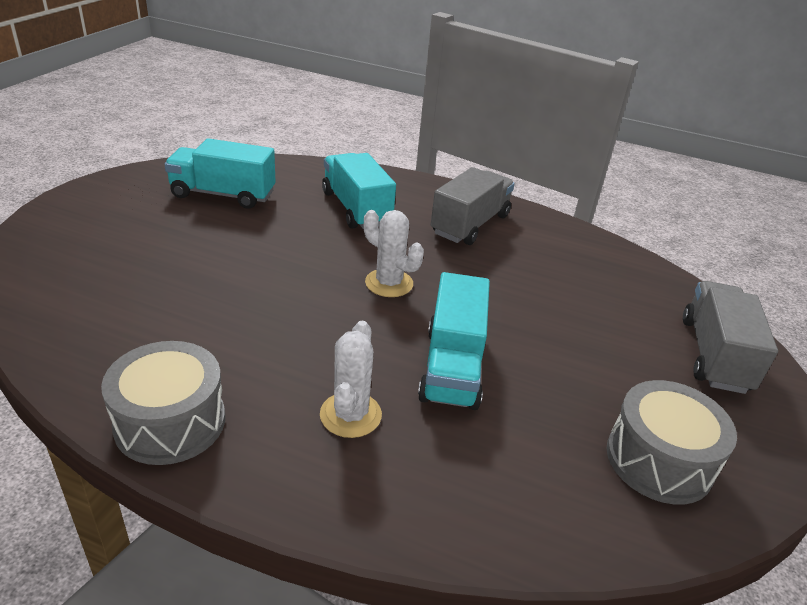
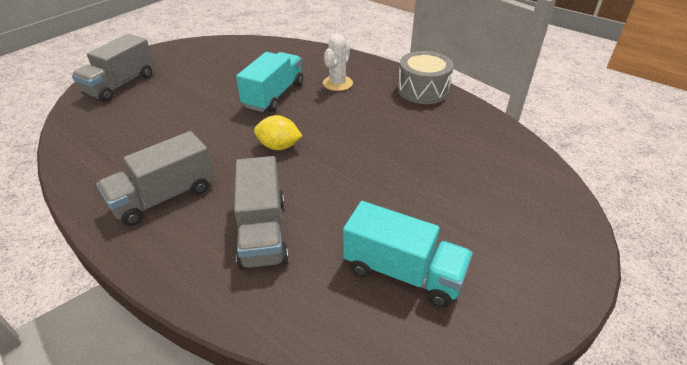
camera: 160 degrees left, 5 degrees up
turquoise truck [322,153,396,229] -> grey truck [234,156,288,269]
white cactus [364,210,424,297] -> yellow lemon [254,115,302,150]
grey drum [606,380,737,505] -> none

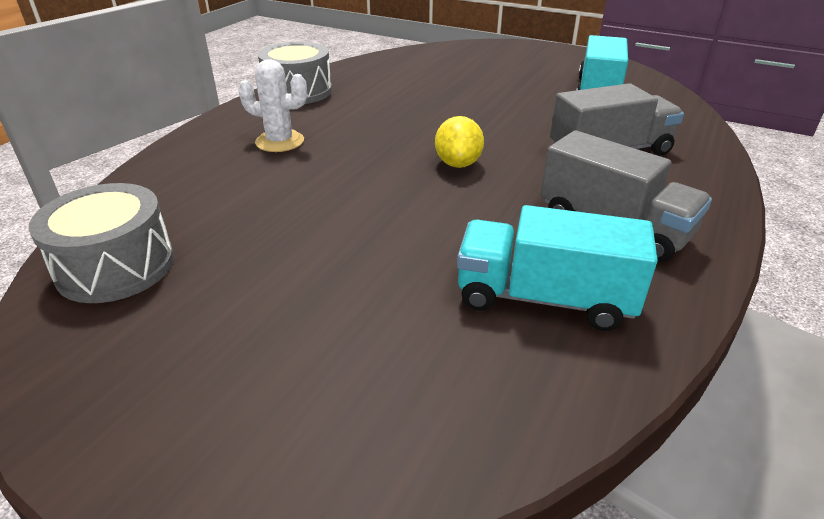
camera: 100 degrees left, 5 degrees down
grey truck [72,34,154,102] -> none
turquoise truck [236,52,303,112] -> turquoise truck moved to [457,205,658,331]
none -> grey drum [29,183,174,303]

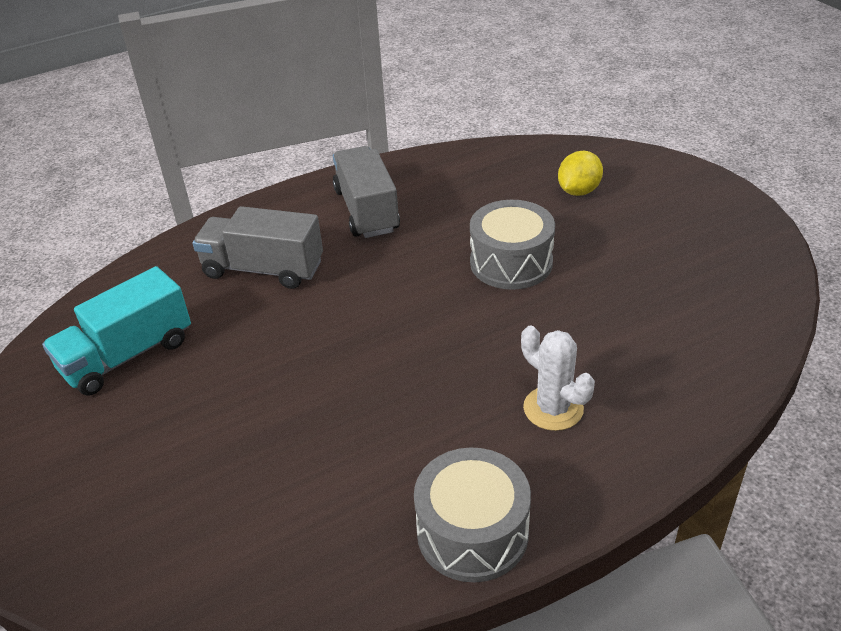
camera: 145 degrees left, 5 degrees up
grey drum [29,183,174,303] -> grey drum moved to [470,200,555,290]
yellow lemon [435,116,484,168] -> yellow lemon moved to [558,151,603,196]
turquoise truck [457,205,658,331] -> none

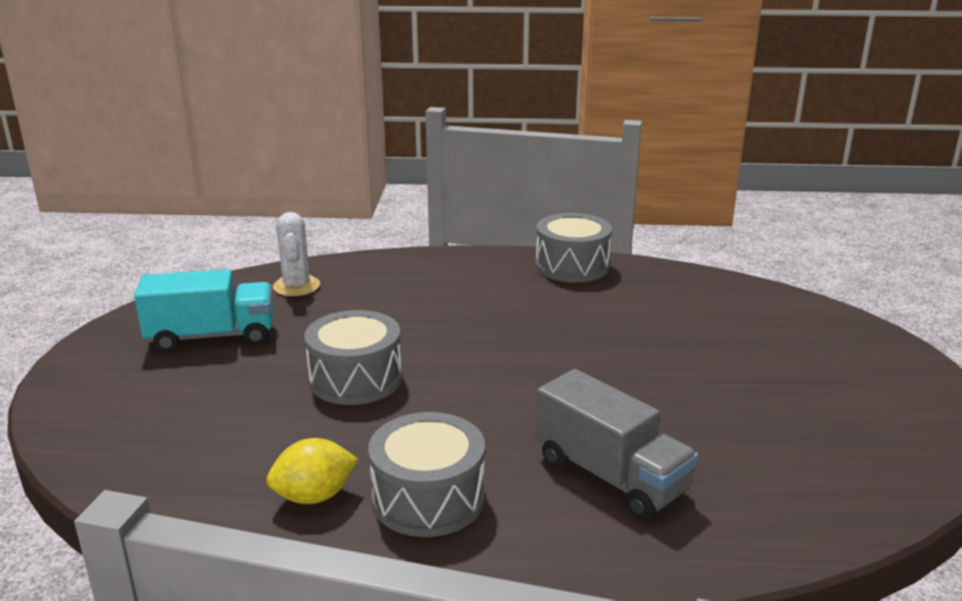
camera: 150 degrees left, 15 degrees down
turquoise truck [42,266,191,396] -> turquoise truck moved to [134,269,273,352]
grey truck [333,146,400,238] -> grey drum [368,412,485,537]
white cactus [521,326,595,431] -> white cactus moved to [273,212,320,296]
yellow lemon [558,151,603,196] -> yellow lemon moved to [266,438,359,504]

